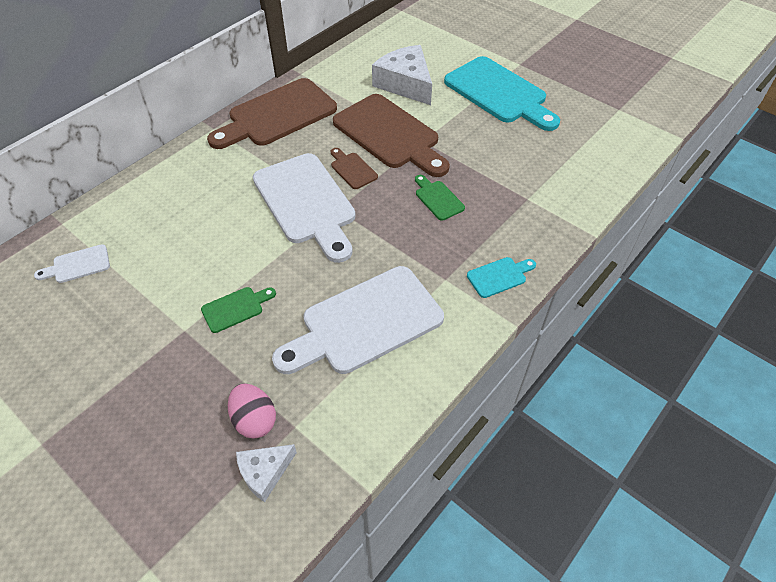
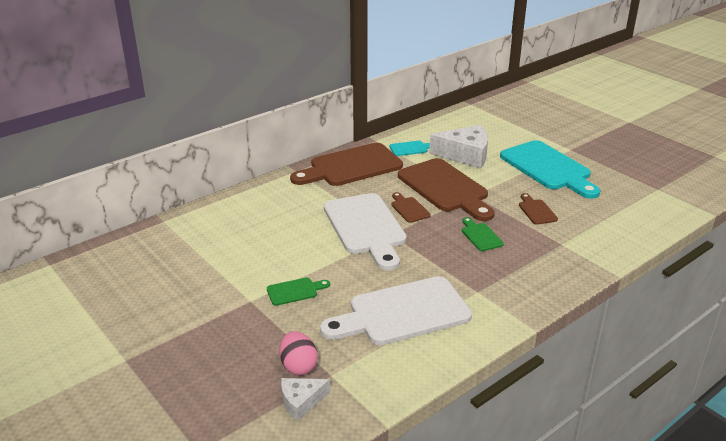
camera: 10 degrees right, 20 degrees down
white cutting board [34,244,110,283] -> none
white cheese [372,45,432,105] -> white cheese turned 120 degrees clockwise [429,125,488,168]
turquoise cutting board [467,257,536,298] -> turquoise cutting board moved to [390,141,430,156]
none -> brown cutting board [519,193,558,225]

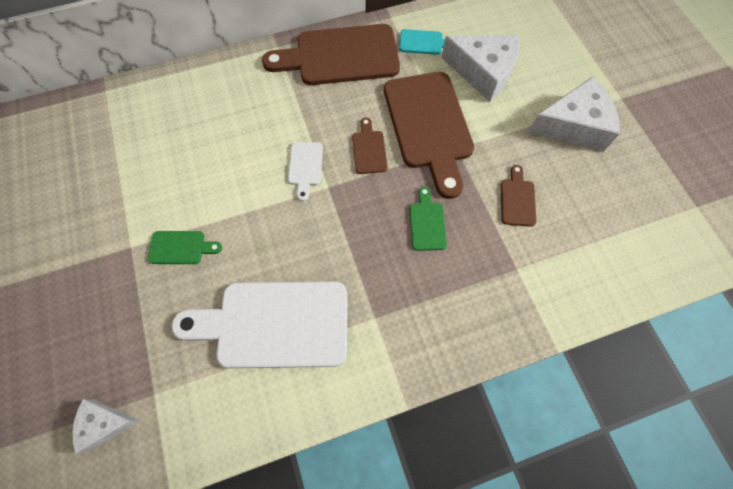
camera: 20 degrees right, 35 degrees up
pink egg [279,331,318,375] -> none
white cutting board [324,193,407,270] -> white cutting board [288,142,323,201], size x0.44
turquoise cutting board [500,140,601,199] -> white cheese [527,77,619,151]

